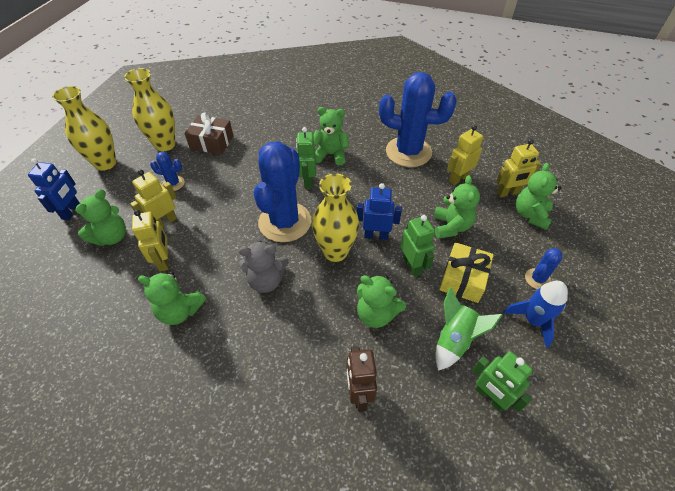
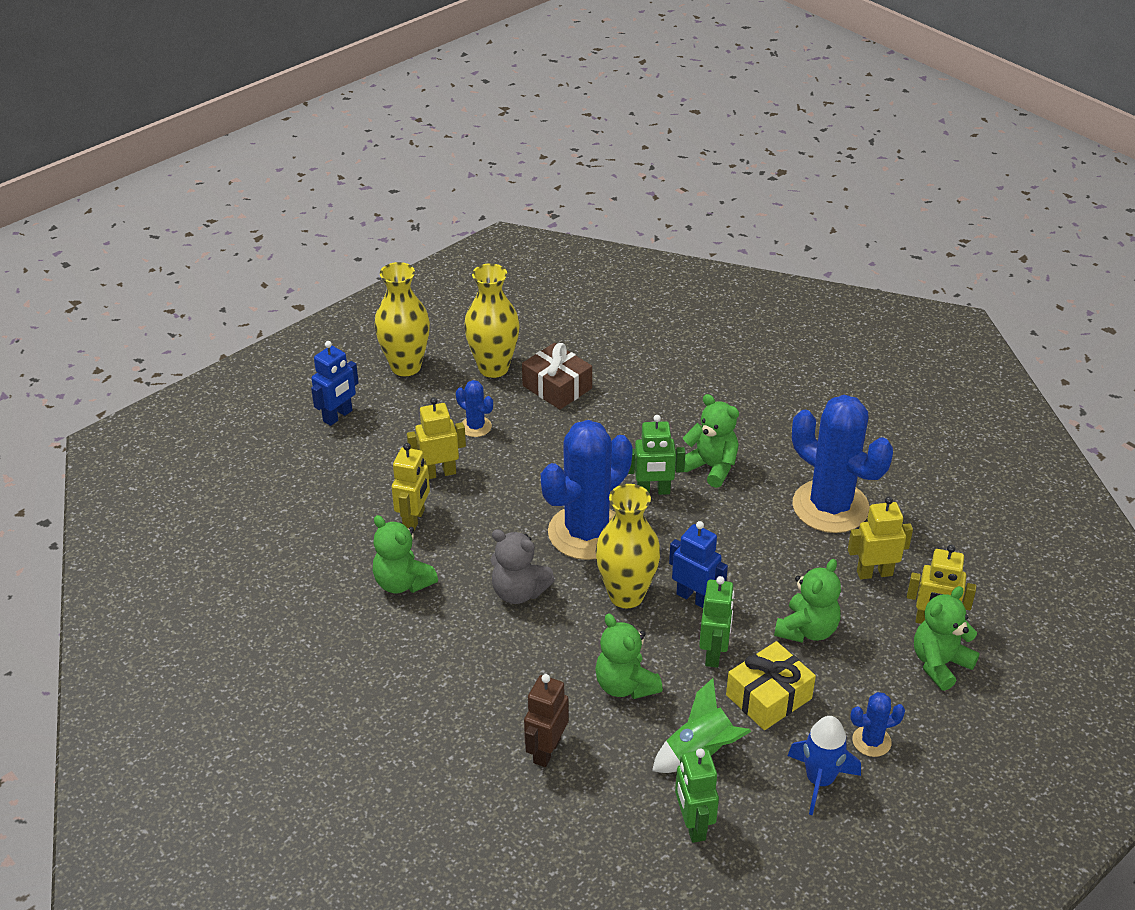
camera: 30 degrees right, 10 degrees down
green teddy bear [75,189,126,246] -> none
green robot [296,127,316,188] -> green robot turned 120 degrees counterclockwise [628,415,685,495]

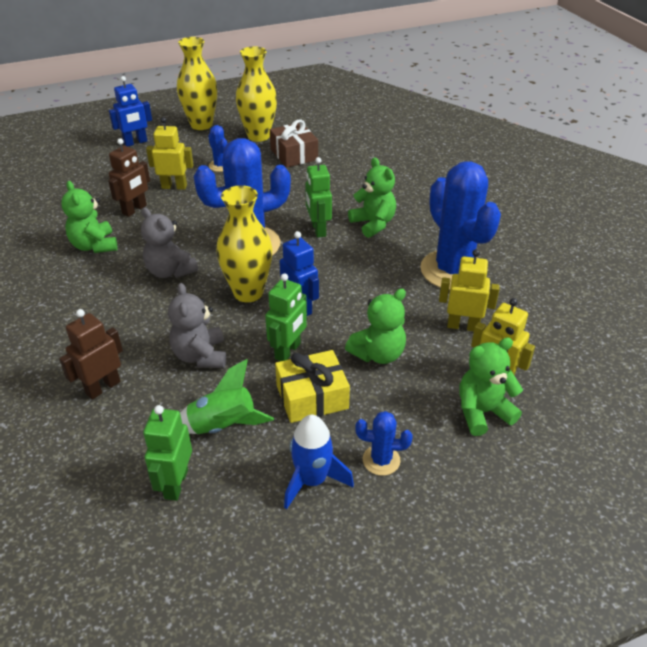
camera: 20 degrees right, 0 degrees up
yellow robot [392,443,430,531] -> brown robot [108,138,150,217]
green teddy bear [595,614,663,699] -> grey teddy bear [168,283,226,368]
green robot [628,415,685,495] -> green robot turned 60 degrees clockwise [305,157,332,238]

